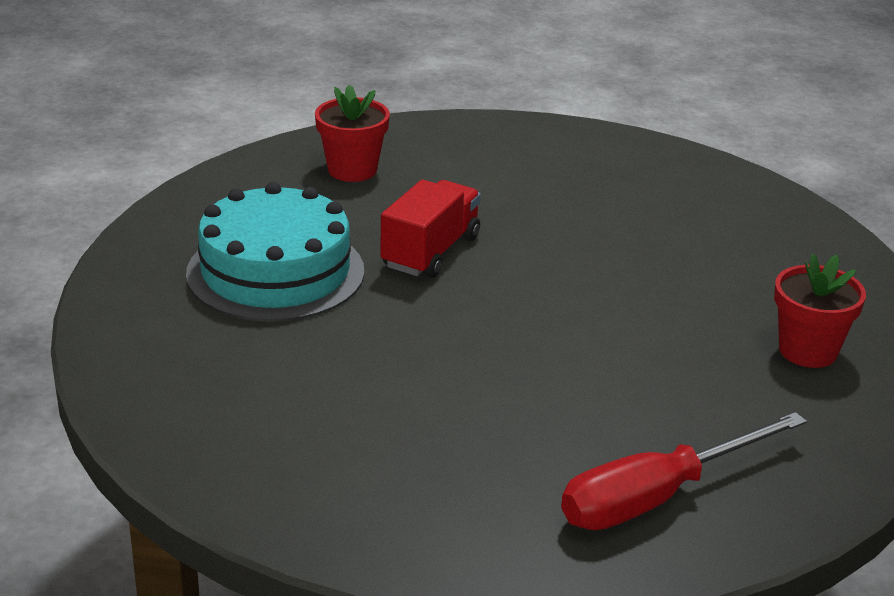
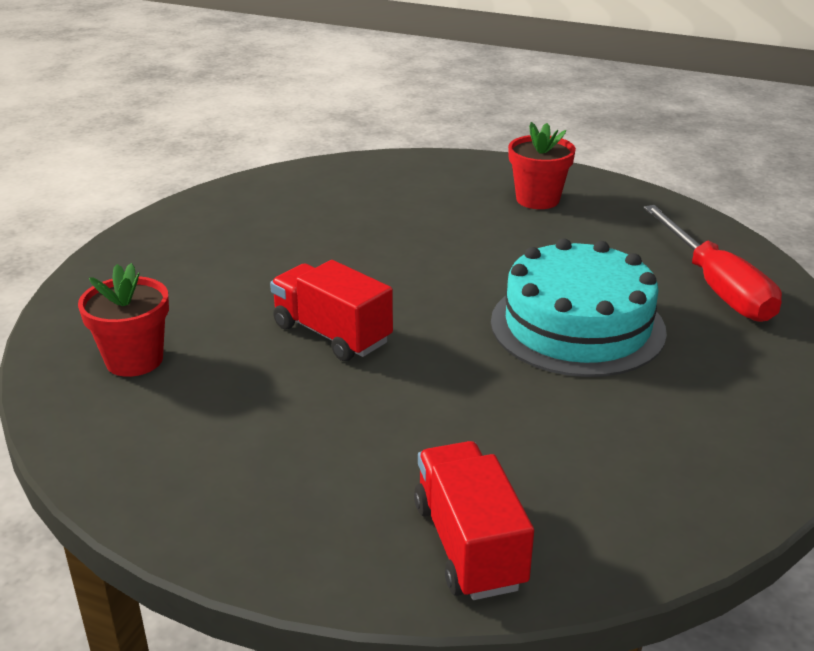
camera: 75 degrees left, 0 degrees up
turquoise cake [186,182,364,322] -> turquoise cake moved to [491,238,667,377]
none -> red truck [414,441,534,600]

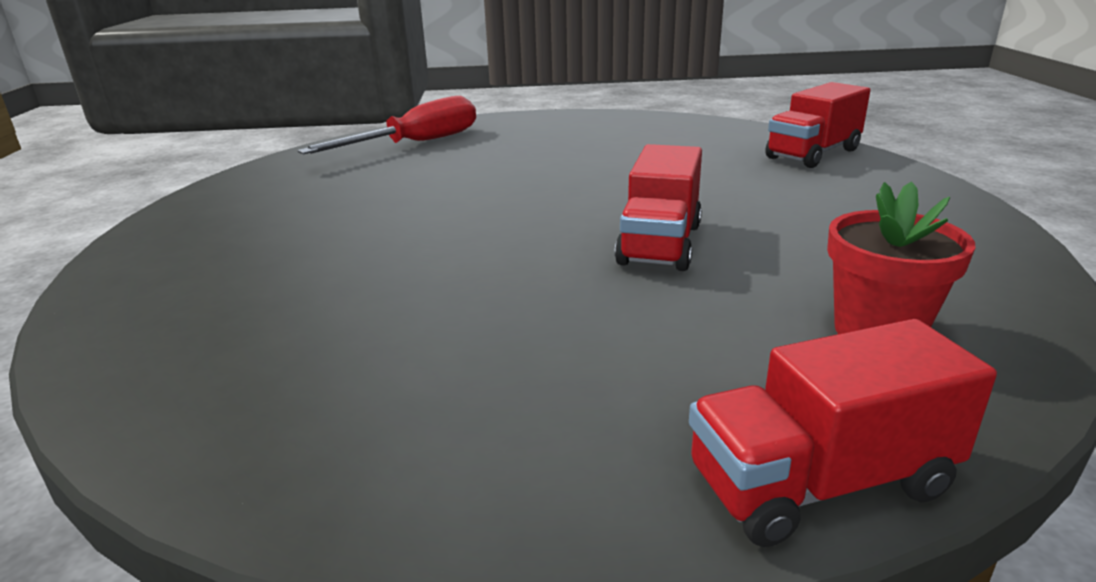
camera: 115 degrees left, 5 degrees down
turquoise cake [491,238,667,377] -> none
red flower pot [508,122,576,209] -> none
none -> red truck [689,319,997,547]

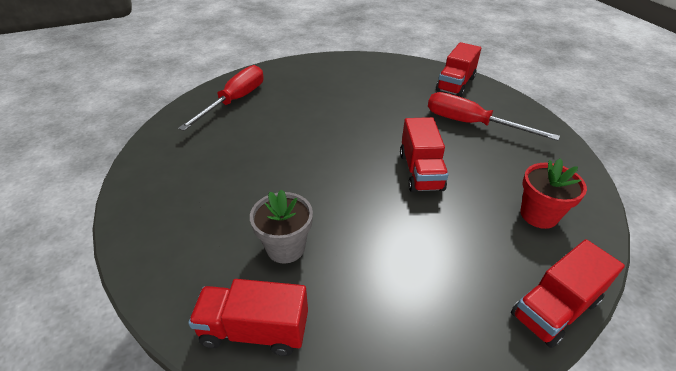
camera: 20 degrees left, 15 degrees up
none -> red truck [188,279,308,356]
none -> grey flower pot [250,189,313,264]
none -> red screwdriver [428,92,560,141]

